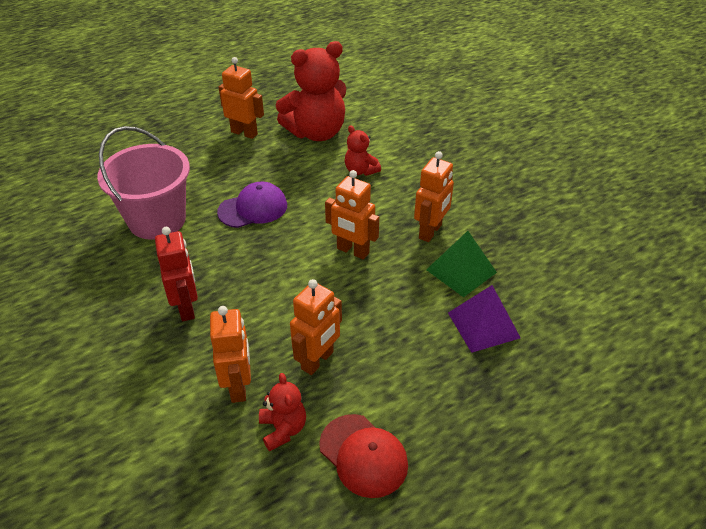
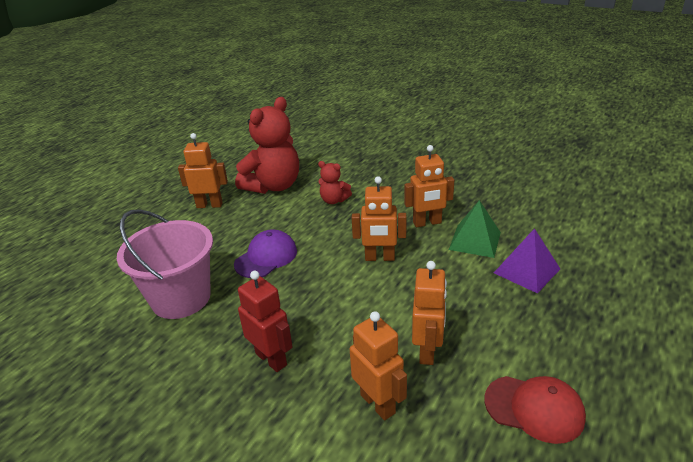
camera: 25 degrees left, 10 degrees down
red teddy bear [259,373,306,452] -> none
orange robot [414,151,454,242] -> orange robot turned 75 degrees clockwise [404,145,454,227]

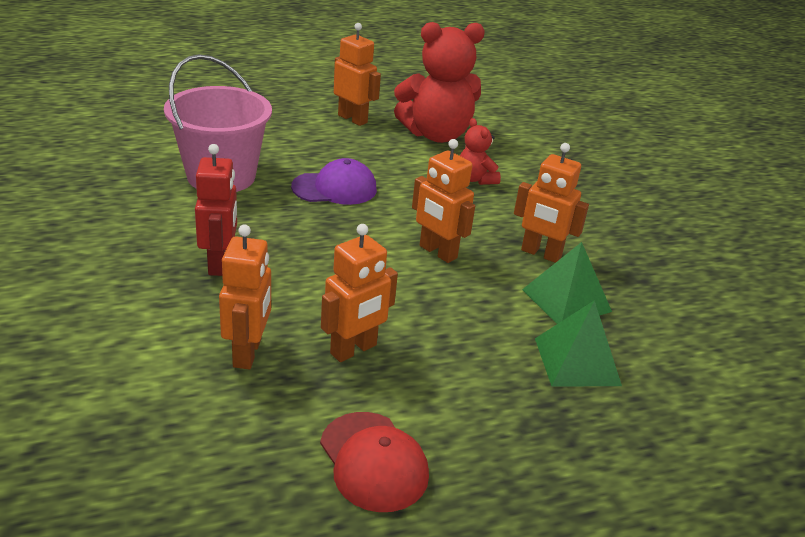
camera: 35 degrees right, 0 degrees up
purple pyramid [494,228,560,293] -> green pyramid [535,300,622,387]

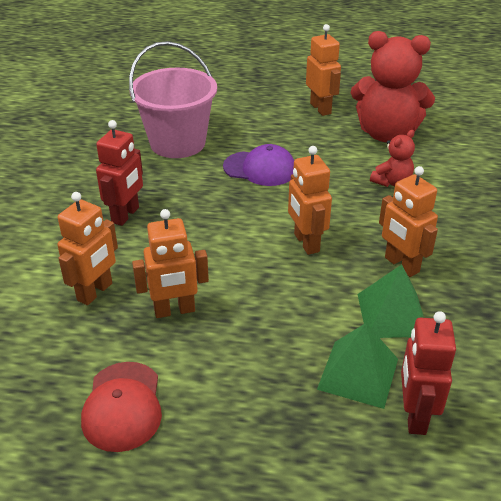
camera: 30 degrees right, 5 degrees up
red teddy bear [460,118,501,185] -> red teddy bear turned 135 degrees counterclockwise [370,130,415,187]
none -> red robot [401,311,456,435]

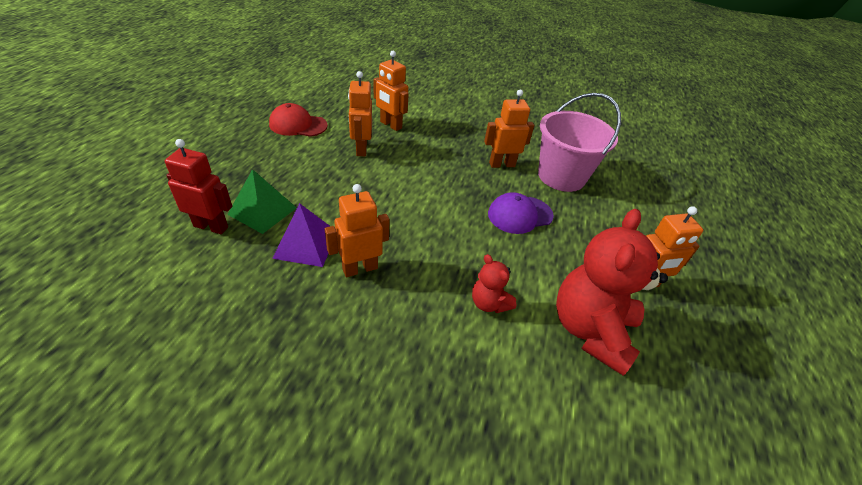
camera: 95 degrees right, 5 degrees up
red robot [96,120,143,226] -> none
purple cap [223,144,294,186] -> purple cap turned 45 degrees clockwise [488,192,554,234]
orange robot [288,146,332,255] -> orange robot moved to [484,90,534,168]
green pyramid [358,264,424,338] -> purple pyramid [272,203,330,267]

